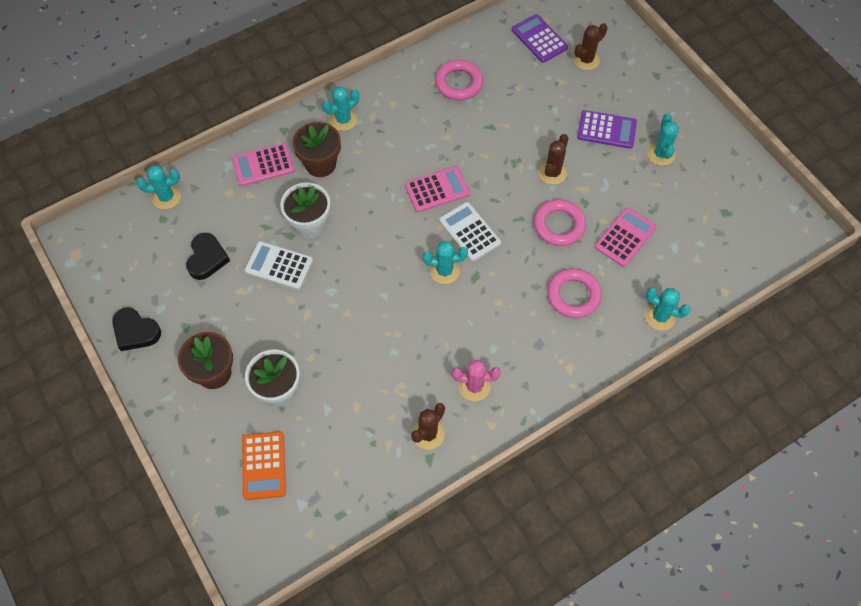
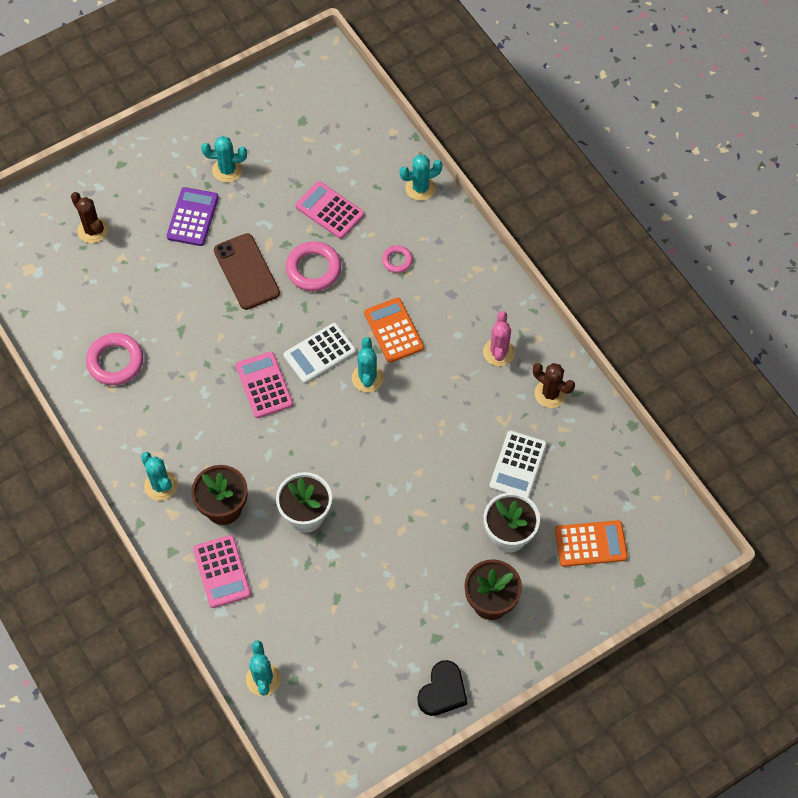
camera: 90 degrees left, 0 degrees up
black heart [186,233,230,280] -> none
white calculator [245,241,313,290] -> white calculator moved to [489,430,547,498]
purple calculator [512,14,568,63] -> none
brown cactus [539,134,568,185] -> brown phone [214,233,280,310]
pink ring [547,268,602,318] -> pink ring [382,245,413,273], size x0.55
turquoise cactus [645,287,691,330] -> turquoise cactus turned 45 degrees clockwise [400,155,443,201]
none -> orange calculator [364,297,424,363]

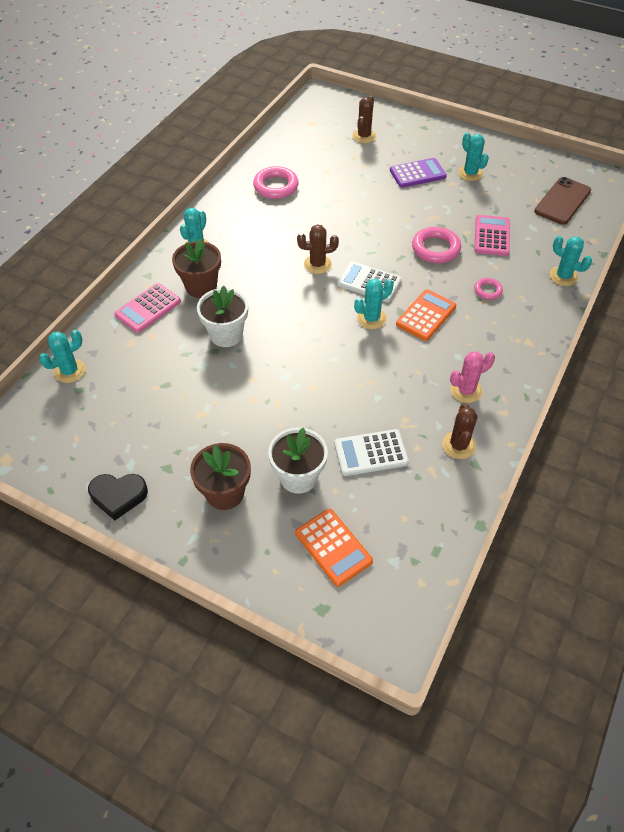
camera: 60 degrees right, 10 degrees down
brown phone [214,233,280,310] -> brown phone moved to [534,177,591,225]
pink calculator [236,351,293,418] -> brown cactus [297,224,339,274]

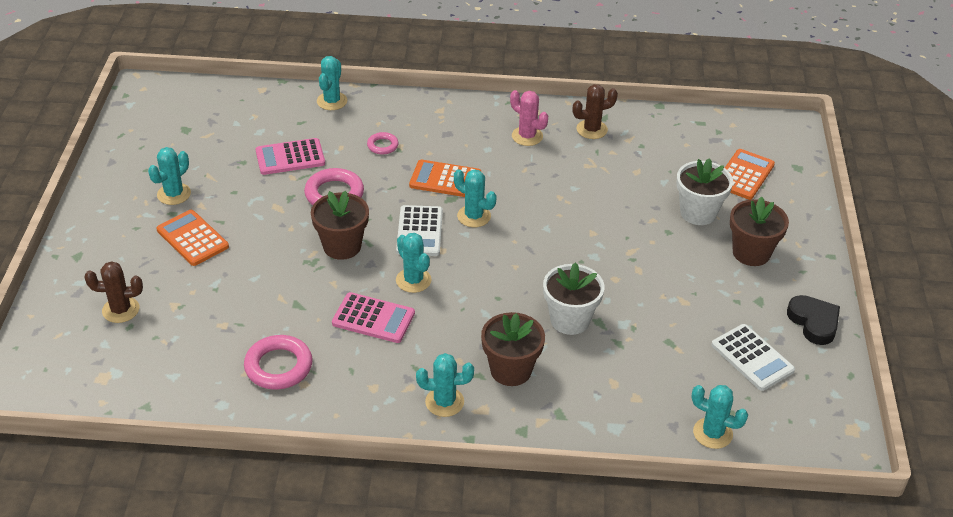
camera: 115 degrees left, 10 degrees down
pink calculator [114,283,181,333] -> pink calculator moved to [332,292,415,343]
brown cactus [297,224,339,274] -> turquoise cactus [396,233,432,293]
white calculator [334,429,409,476] -> white calculator moved to [711,324,795,391]
purple calculator [390,158,447,188] -> orange calculator [156,210,229,266]
brown phone [534,177,591,225] -> none
none -> brown flower pot [311,191,369,260]

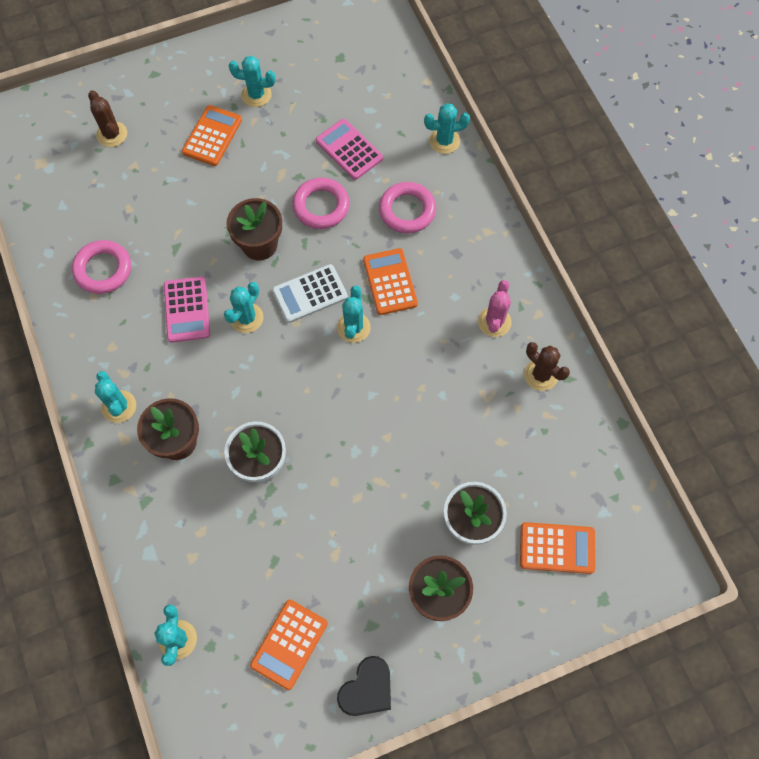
camera: 65 degrees right, 25 degrees up
pink ring [367,132,399,155] -> pink ring [379,182,436,233], size x1.81
white calculator [711,324,795,391] -> orange calculator [250,600,328,690]

